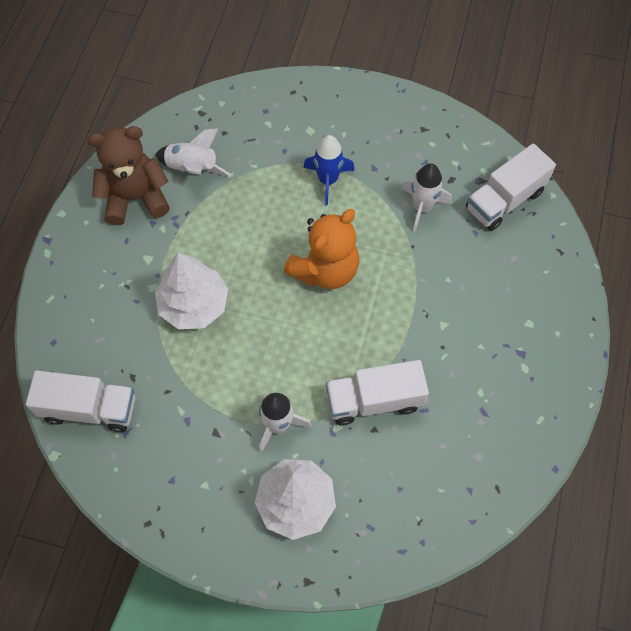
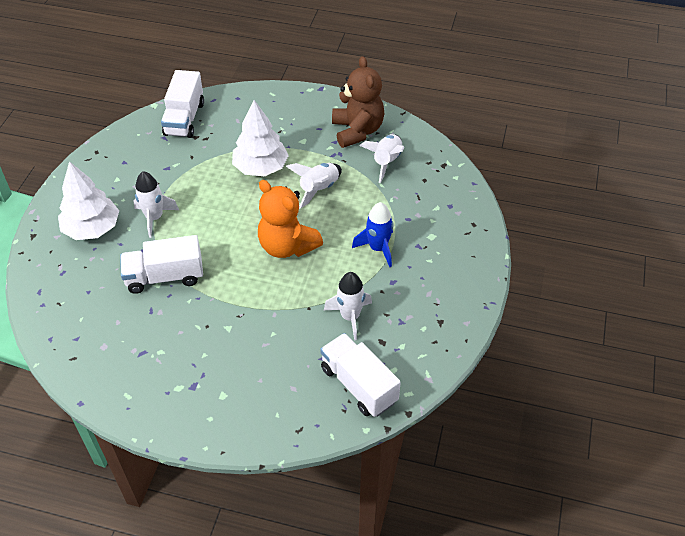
camera: 90 degrees right, 15 degrees down
white truck [326,360,429,425] -> white truck turned 90 degrees counterclockwise [120,235,203,294]
none -> white rocket [286,163,342,209]

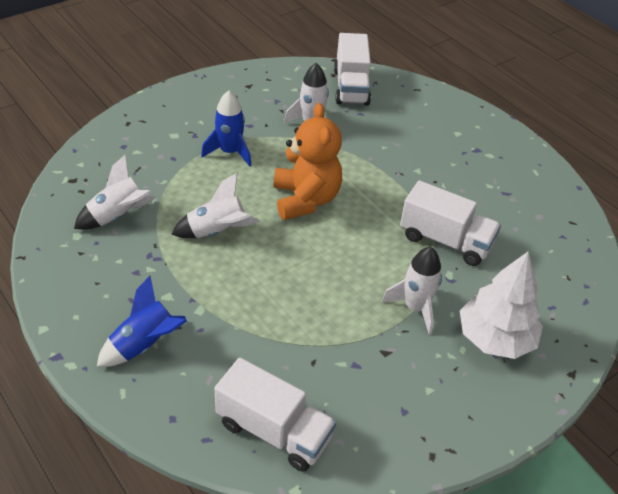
camera: 145 degrees left, 5 degrees down
white truck [161,70,204,138] -> white truck turned 75 degrees clockwise [214,358,336,472]
white tree [232,100,289,176] -> none
brown teddy bear [332,56,385,148] -> none
none -> blue rocket [97,276,187,367]

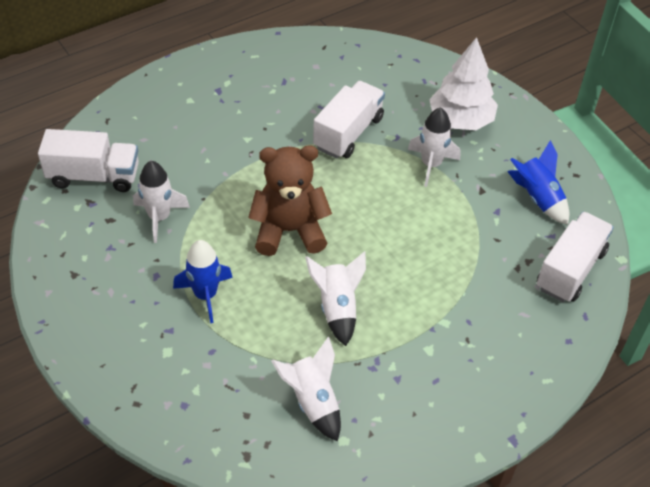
camera: 85 degrees left, 5 degrees up
blue rocket [97,276,187,367] -> blue rocket moved to [507,140,569,225]
orange teddy bear [274,103,342,220] -> brown teddy bear [248,145,332,256]

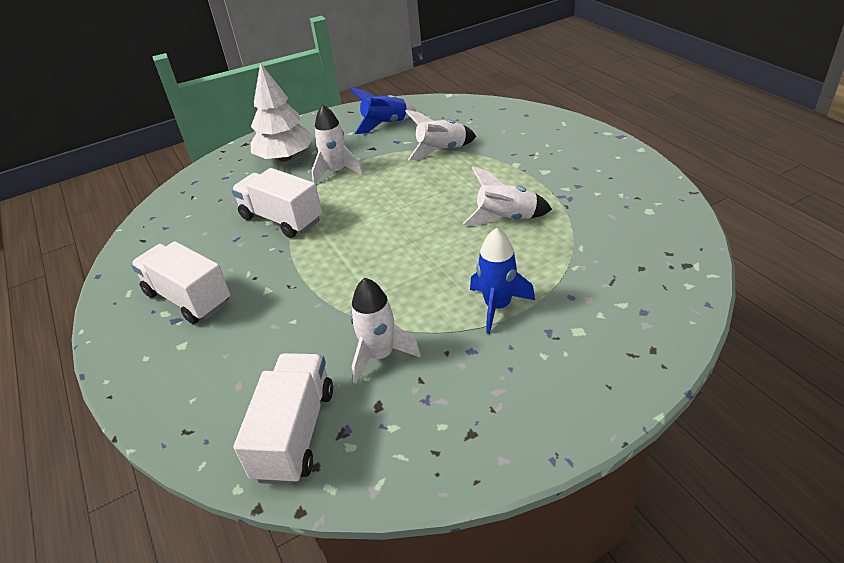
camera: 80 degrees left, 10 degrees down
brown teddy bear [248,145,332,256] -> none
white rocket [271,336,341,442] -> white rocket moved to [405,110,476,160]
white truck [536,212,614,302] -> white truck moved to [131,241,231,324]

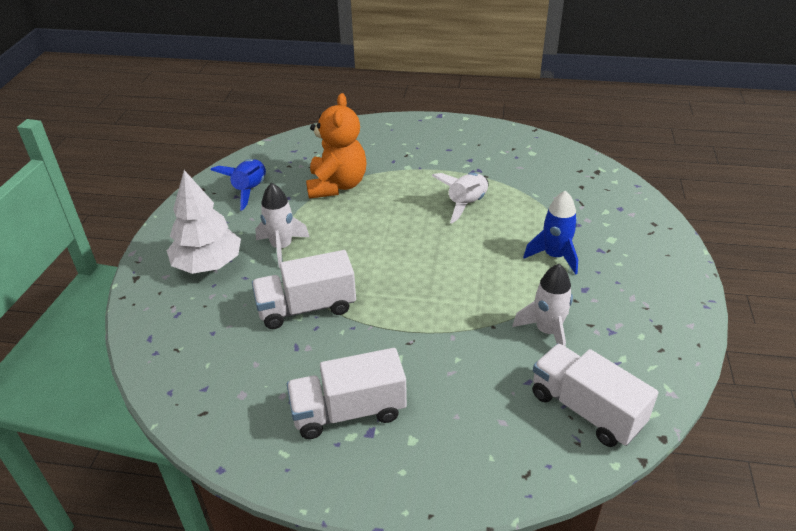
camera: 55 degrees left, 0 degrees up
white rocket [405,110,476,160] -> orange teddy bear [306,93,366,199]

